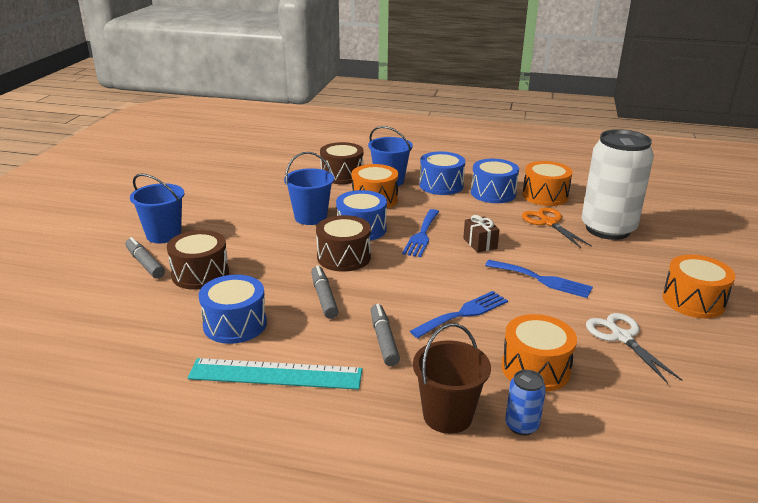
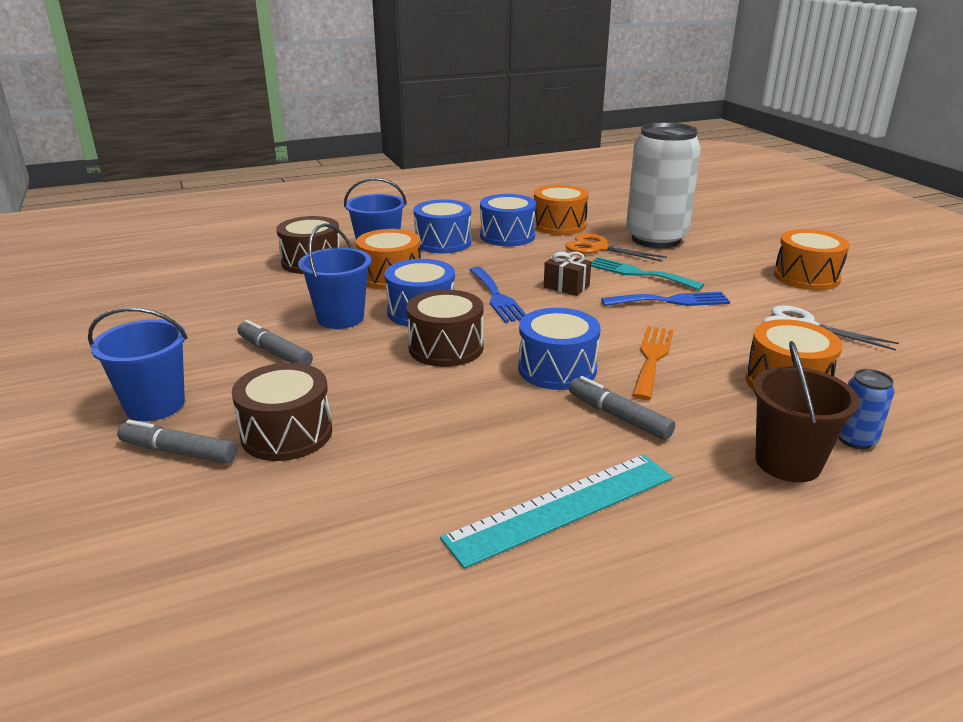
camera: 35 degrees left, 0 degrees up
blue drum [199,275,267,344] -> blue drum moved to [518,308,600,390]
grey marker [311,265,339,319] -> grey marker moved to [238,320,313,365]
blue fork [410,291,508,338] -> orange fork [632,326,673,400]
none -> turquoise fork [591,257,704,290]

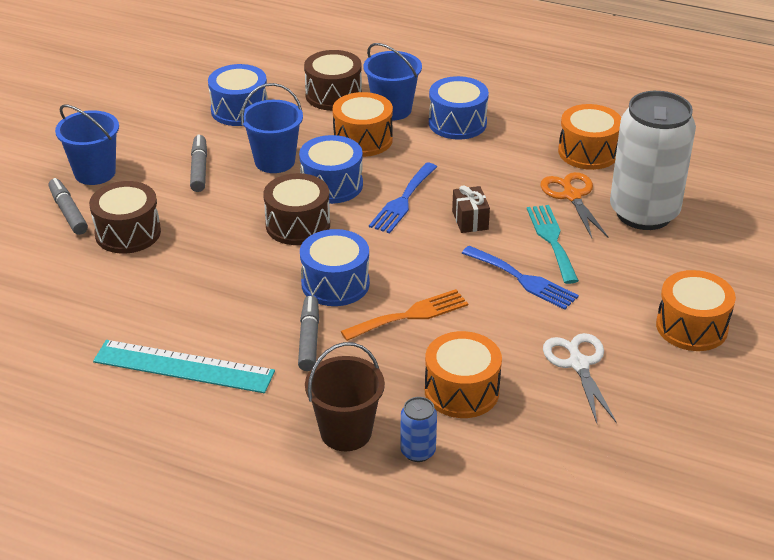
camera: 45 degrees right, 10 degrees up
blue drum [480,194,536,246] -> blue drum moved to [208,64,268,126]

